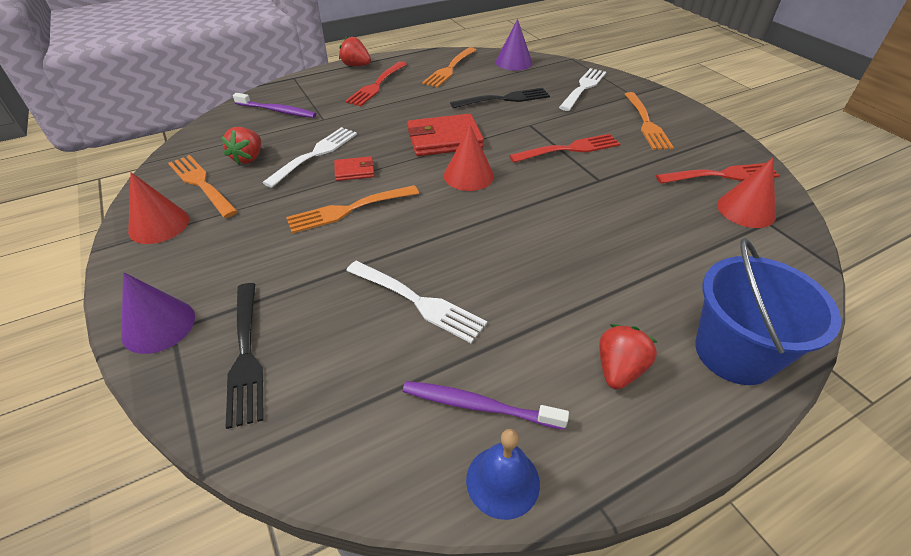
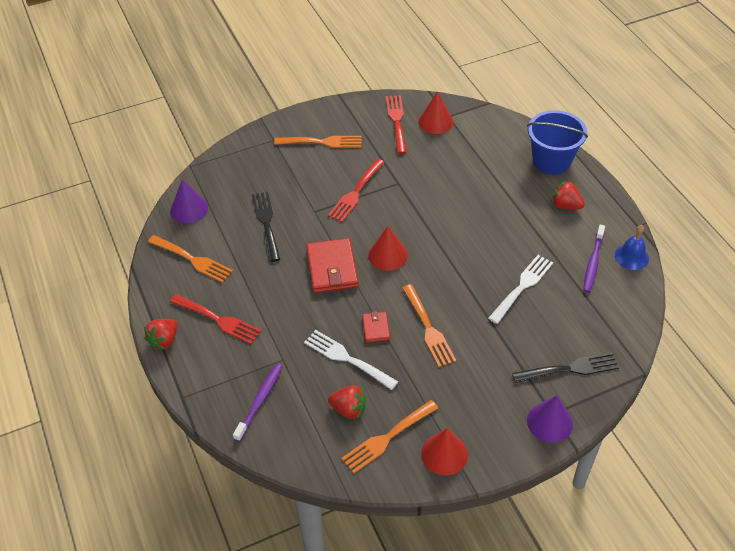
camera: 85 degrees left, 5 degrees up
red fork [509,134,620,163] -> red fork turned 135 degrees counterclockwise [328,159,385,222]
white fork [559,68,606,111] -> none

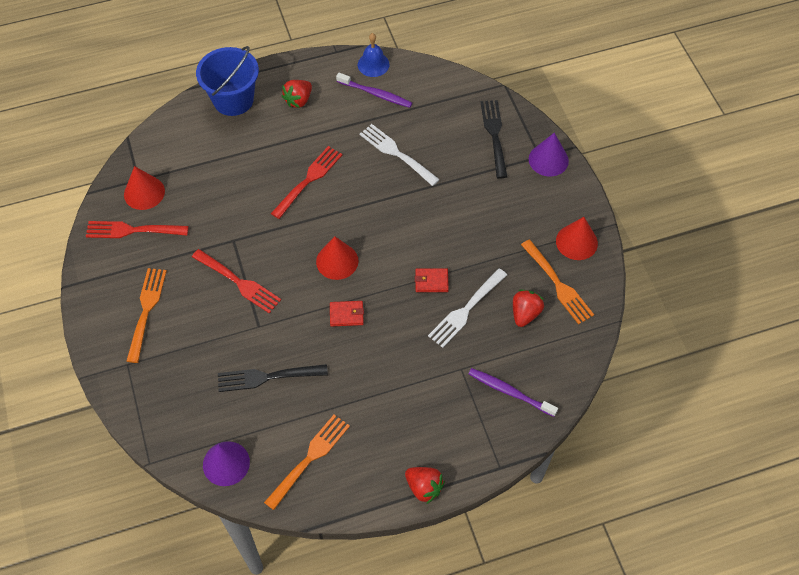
camera: 85 degrees left, 10 degrees up
red fork [170,294,262,345] -> red fork moved to [271,146,342,219]
red wallet [306,238,359,293] -> red wallet [330,301,364,327], size x0.52
orange fork [402,284,456,367] -> none

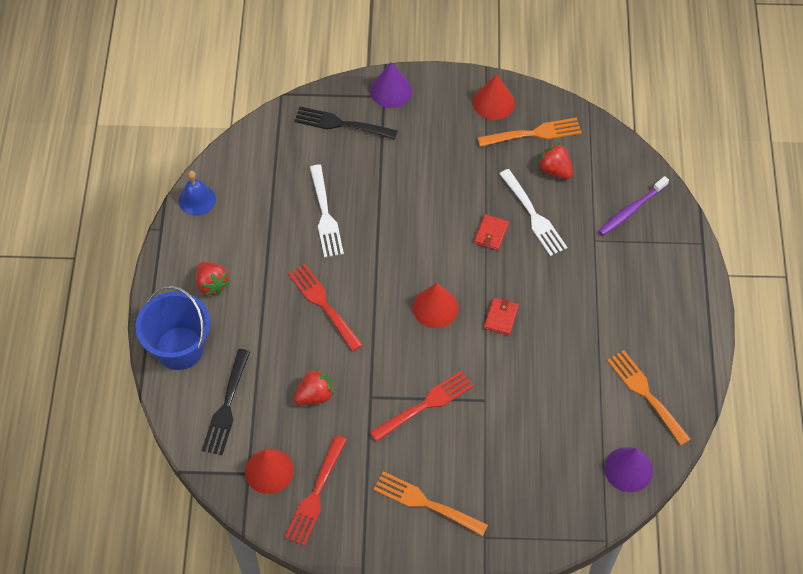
camera: 70 degrees left, 0 degrees up
black fork [218,364,328,392] -> black fork moved to [202,349,250,455]
purple toothbrush [336,73,412,108] -> none
white fork [360,124,440,186] -> white fork turned 75 degrees counterclockwise [310,165,344,258]
red strawberry [405,467,445,504] -> red strawberry moved to [294,368,334,405]

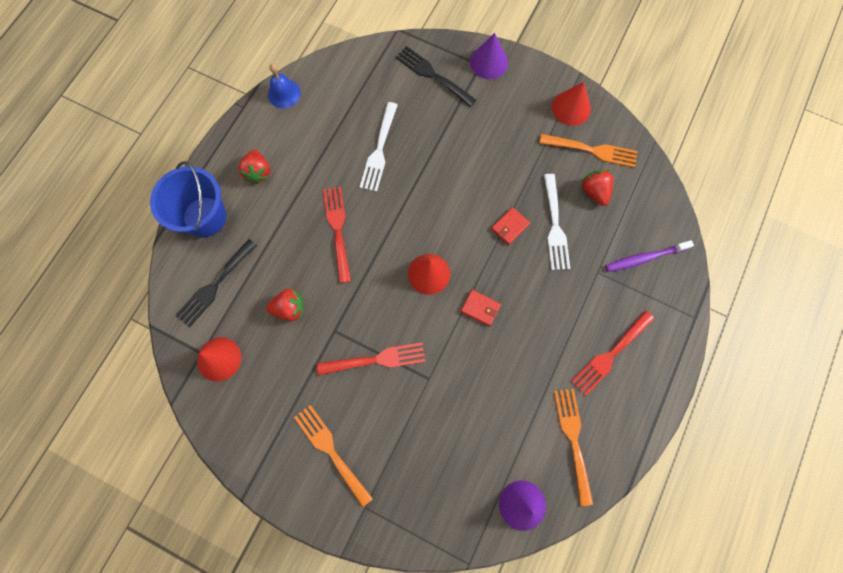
camera: 25 degrees right, 15 degrees up
red fork [285,435,347,546] -> red fork moved to [571,311,654,396]
red wallet [484,298,519,335] -> red wallet turned 75 degrees clockwise [461,290,501,326]

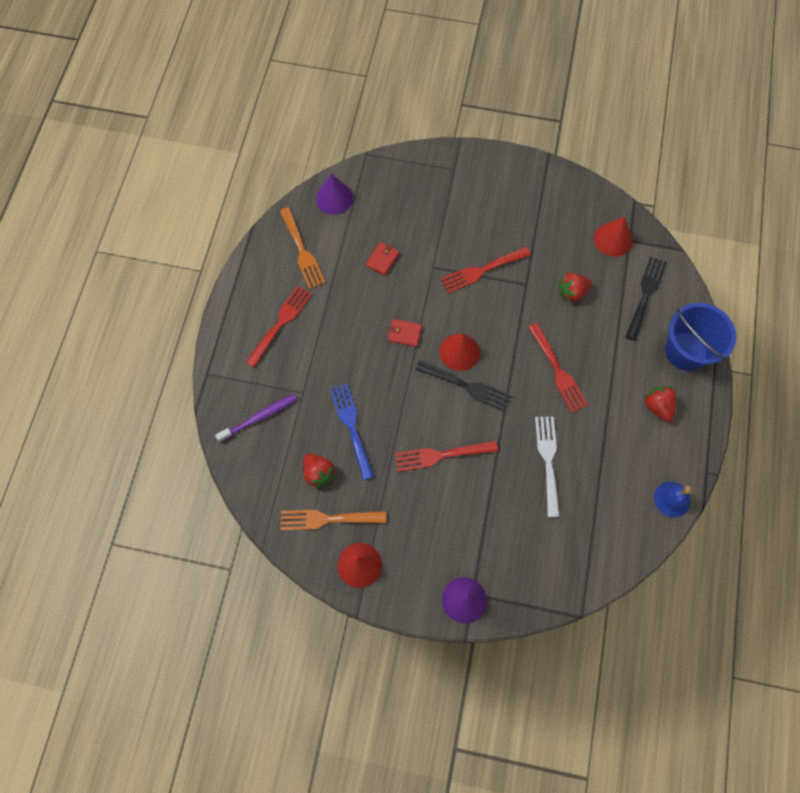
camera: 165 degrees right, 5 degrees down
orange fork [294,405,373,507] -> none
black fork [396,46,476,107] -> black fork moved to [416,360,512,412]
red wallet [491,207,530,245] -> red wallet moved to [366,242,399,276]
white fork [544,174,570,270] -> blue fork [330,384,374,480]
none -> red fork [395,441,498,472]

